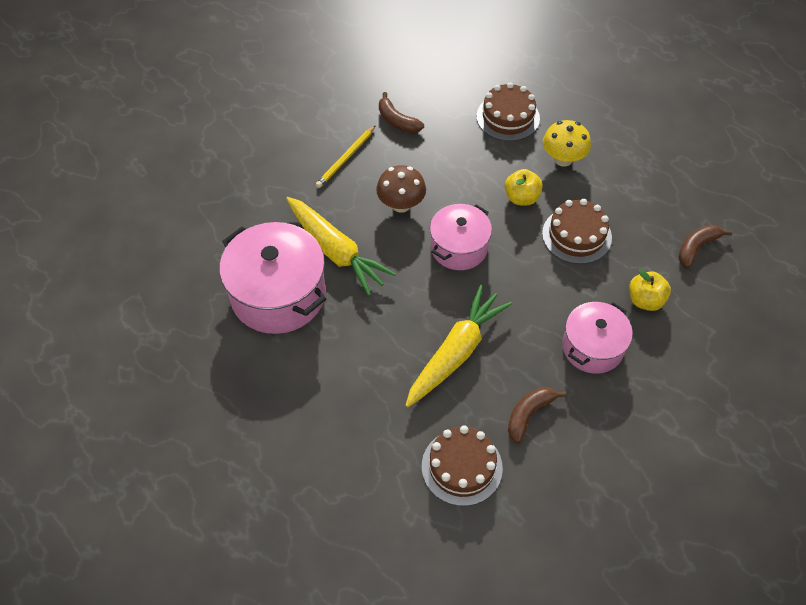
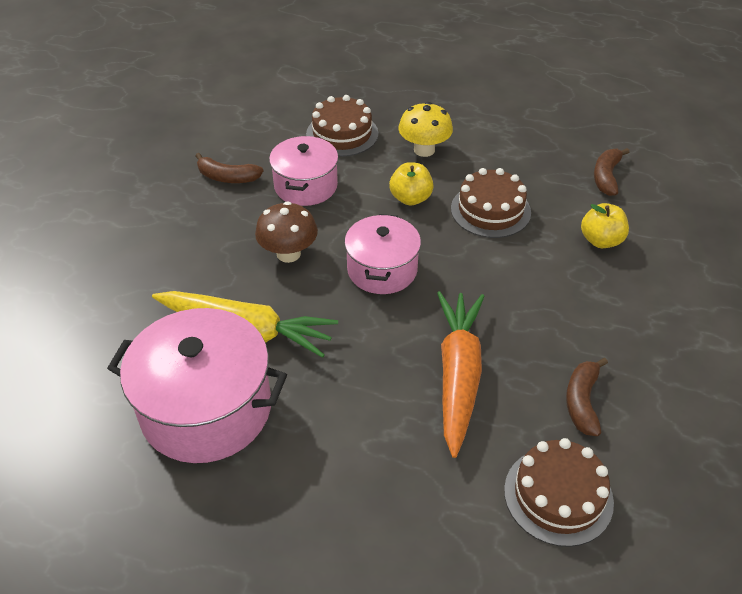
camera: 30 degrees left, 10 degrees down
yellow pencil [316,125,376,188] -> none
yellow carrot [405,285,512,407] -> orange carrot [437,291,485,458]
pink pot [562,302,633,374] -> pink pot moved to [269,136,338,206]

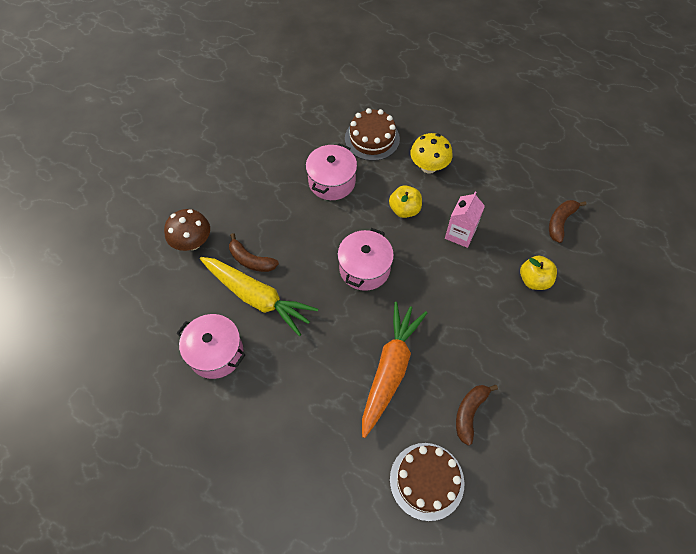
camera: 15 degrees right, 15 degrees up
pink pot [107,308,287,463] -> pink pot [177,314,246,379], size x0.62
brown banana [195,153,264,183] -> brown banana moved to [229,233,279,272]
brown mushroom [255,201,318,263] -> brown mushroom moved to [164,209,210,251]
brown cake [451,168,531,238] -> pink carton [445,191,485,248]

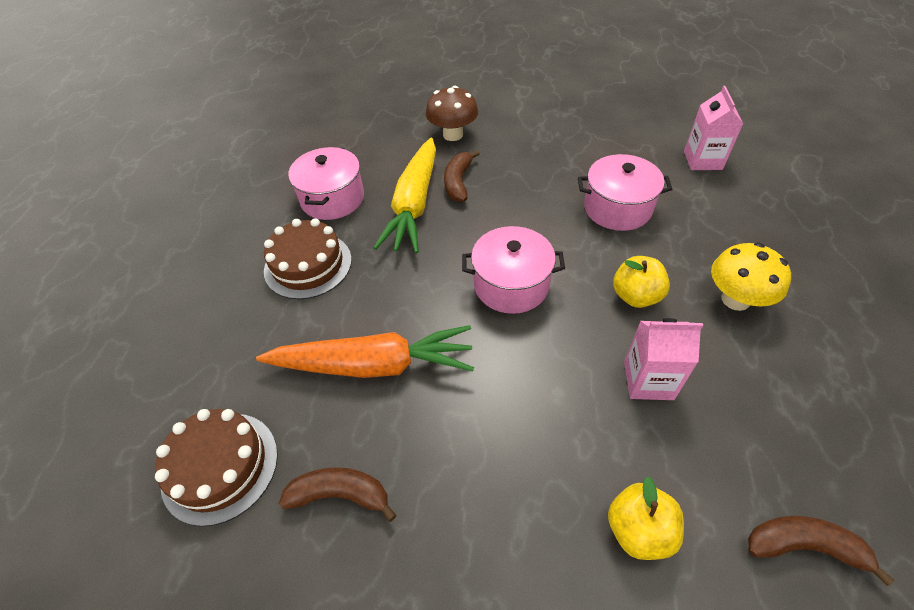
camera: 70 degrees right, 10 degrees down
brown cake [345,108,400,161] -> brown cake moved to [264,218,352,299]
none -> pink carton [684,86,743,170]

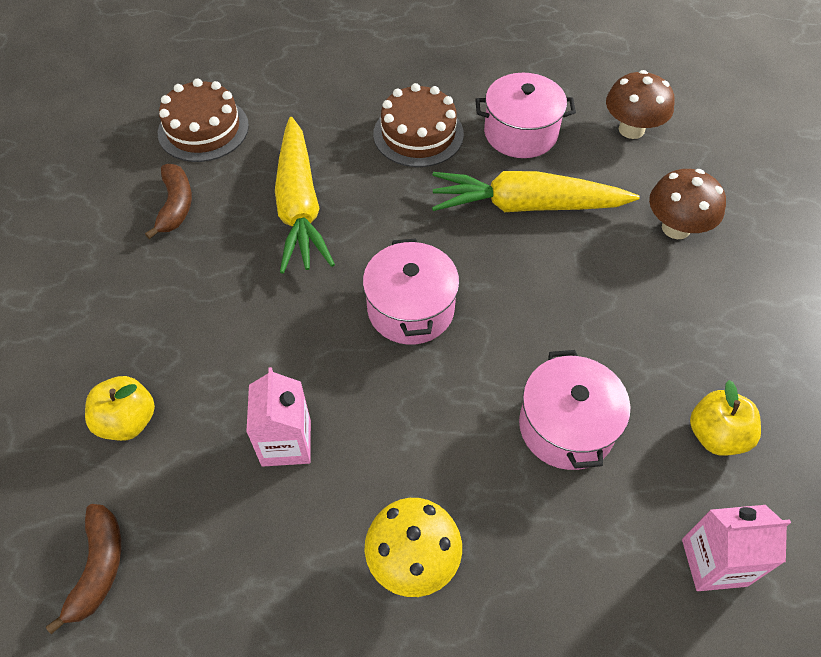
camera: 80 degrees right, 5 degrees up
orange carrot [256,325,474,378] -> yellow carrot [275,117,335,274]
brown banana [444,150,480,202] -> none
yellow apple [613,256,670,308] -> yellow apple moved to [690,380,761,456]
none -> brown mushroom [606,70,674,139]

